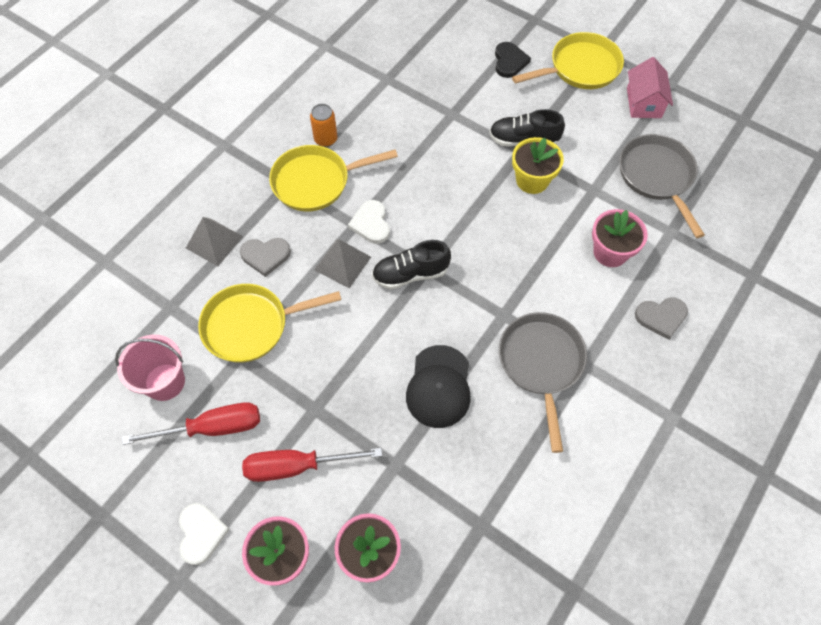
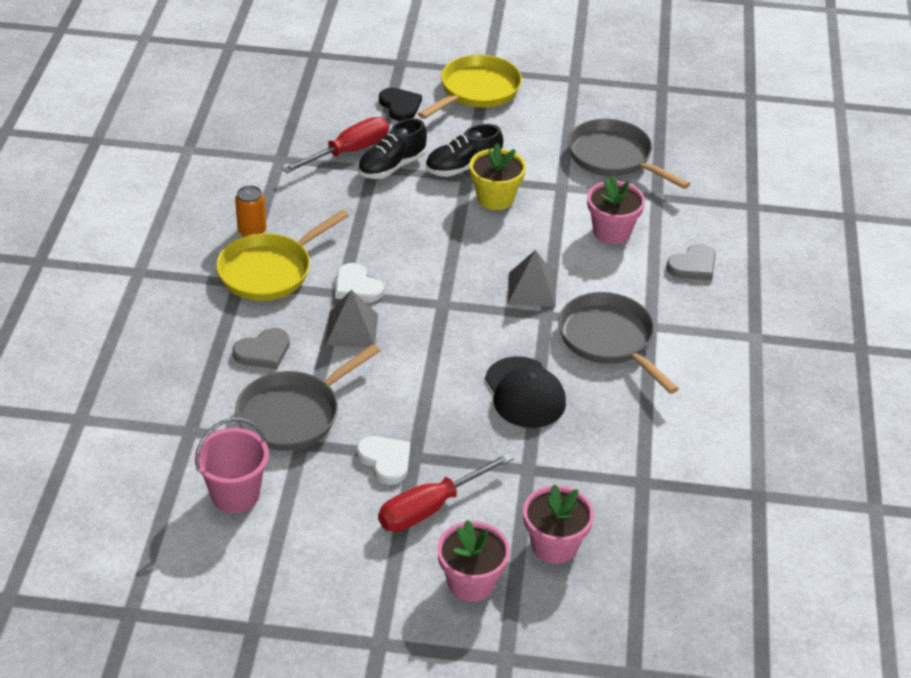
camera: 30 degrees left, 20 degrees down
red screwdriver [122,402,260,445] -> red screwdriver moved to [282,117,389,174]
white heart [179,503,230,565] -> white heart moved to [357,436,410,485]
grey pyramid [186,217,243,266] -> grey pyramid moved to [508,250,556,307]
yellow pan [198,284,341,363] -> grey pan [235,344,380,451]
black shoe [372,240,451,289] -> black shoe moved to [358,118,427,179]
pink house [627,57,673,118] -> none

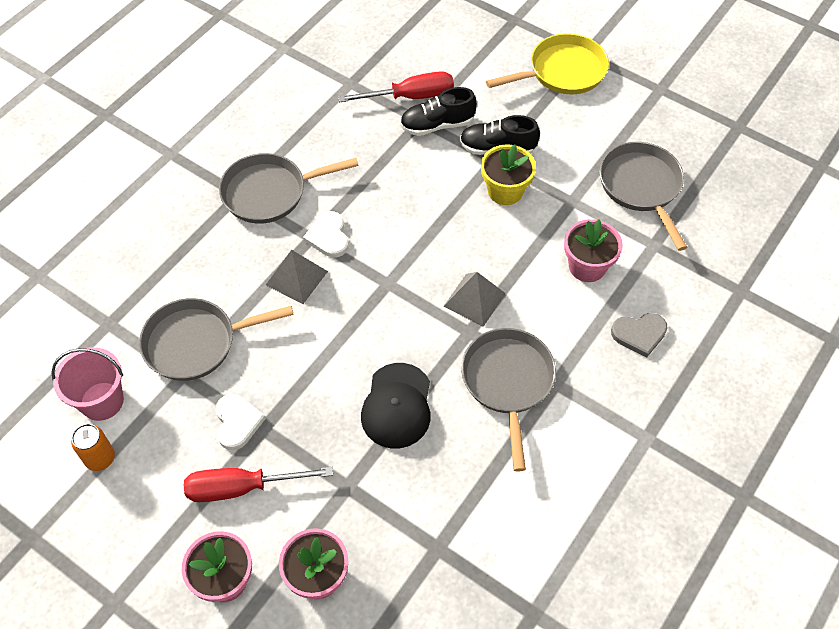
camera: 30 degrees right, 15 degrees up
yellow pan [216,210,349,301] -> grey pan [219,153,359,224]
grey heart [233,328,290,369] -> none
orange can [235,185,266,236] -> orange can moved to [71,424,115,471]
black heart [379,88,422,121] -> none

